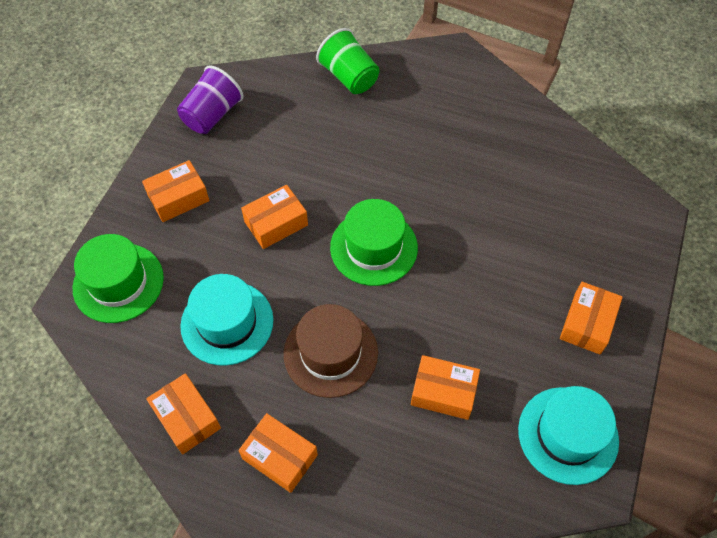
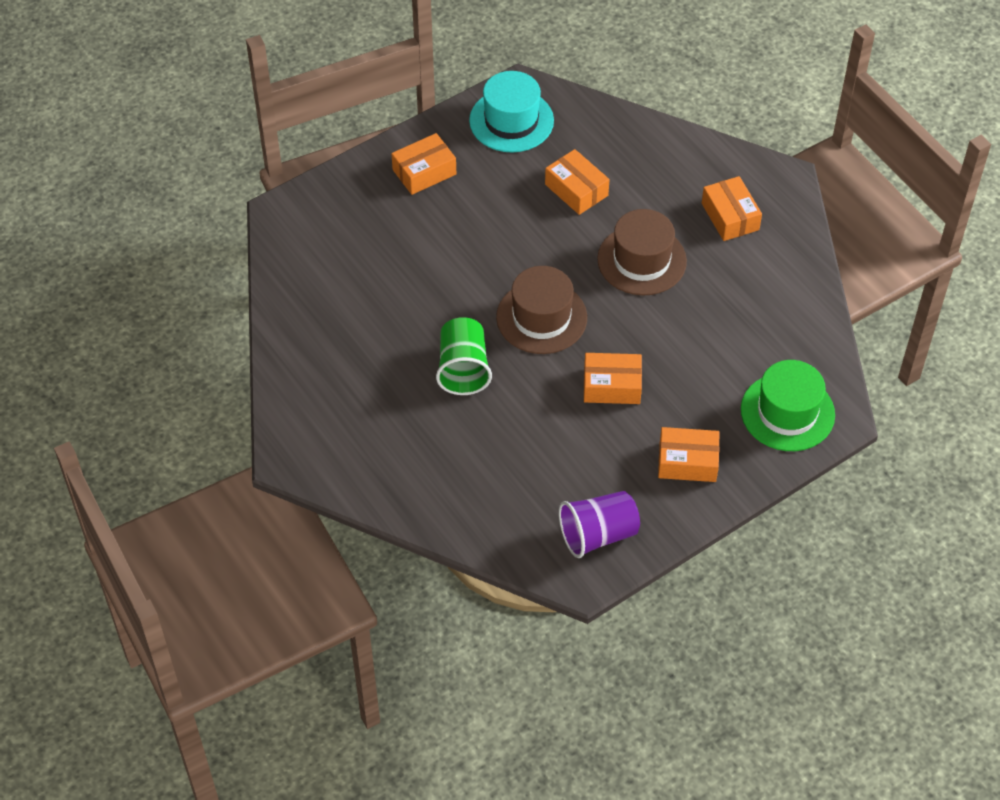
camera: 145 degrees left, 5 degrees down
orange box [146,373,221,454] -> none
turquoise hat [180,274,273,366] -> none
green cup [316,28,380,94] -> green cup moved to [436,317,492,395]
green hat [330,199,418,286] -> brown hat [496,266,587,354]

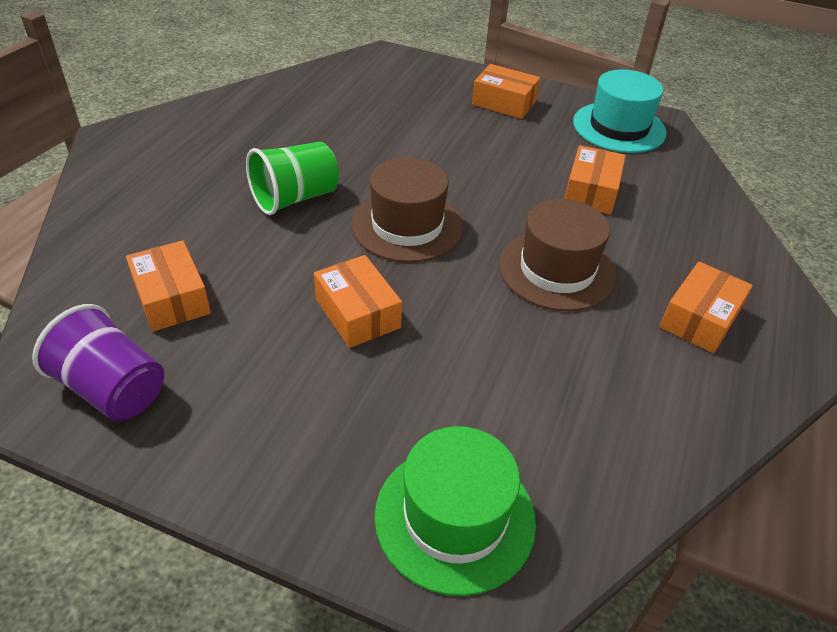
camera: 55 degrees right, 10 degrees down
orange box [658,427,720,482] -> orange box moved to [126,240,211,332]

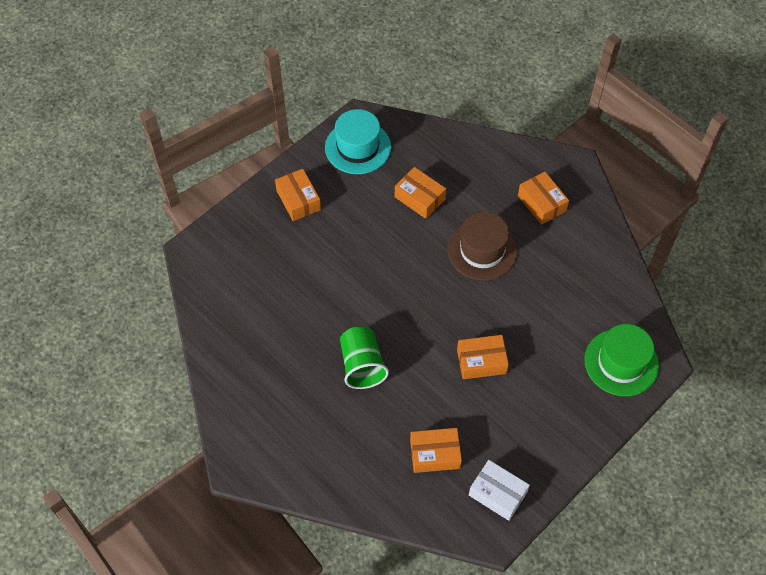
camera: 65 degrees left, 15 degrees up
purple cup [32,304,164,421] -> white box [469,460,530,521]
brown hat [351,157,463,263] -> none
orange box [472,64,540,119] -> orange box turned 75 degrees counterclockwise [275,169,321,221]

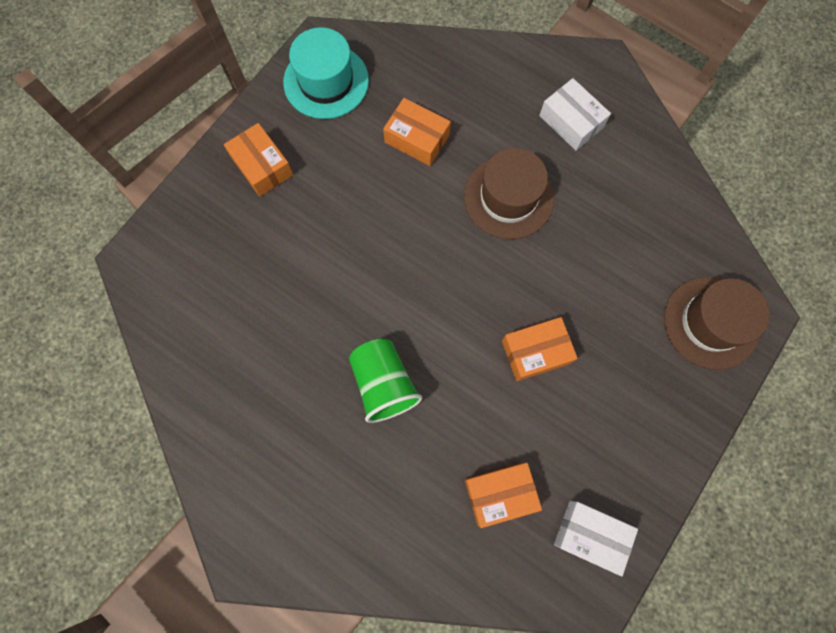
camera: 10 degrees left, 15 degrees up
orange box [518,172,569,225] -> white box [539,78,611,151]
green hat [584,324,659,396] -> brown hat [664,277,769,370]

